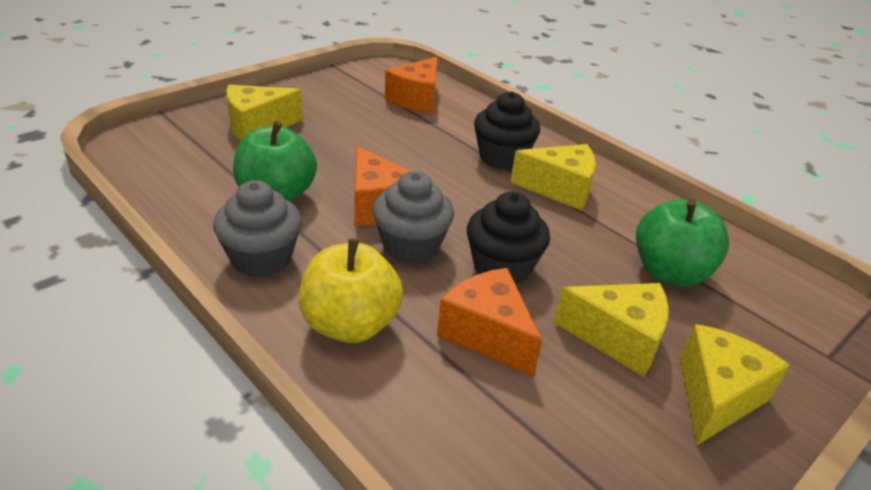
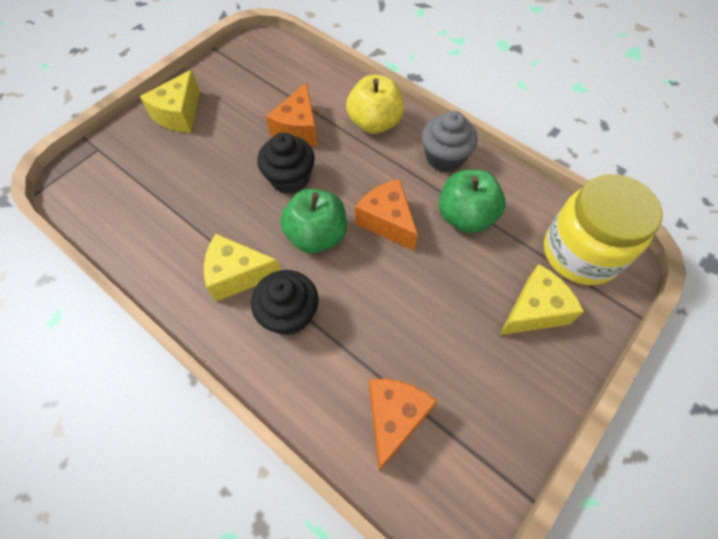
camera: 175 degrees right, 25 degrees up
grey cupcake [372,171,454,264] -> none
orange cheese [437,268,542,377] -> orange cheese turned 60 degrees clockwise [266,82,318,146]
yellow cheese [554,283,669,377] -> none
green apple [636,199,729,286] -> green apple moved to [280,189,347,254]
none -> yellow jar [544,174,663,285]

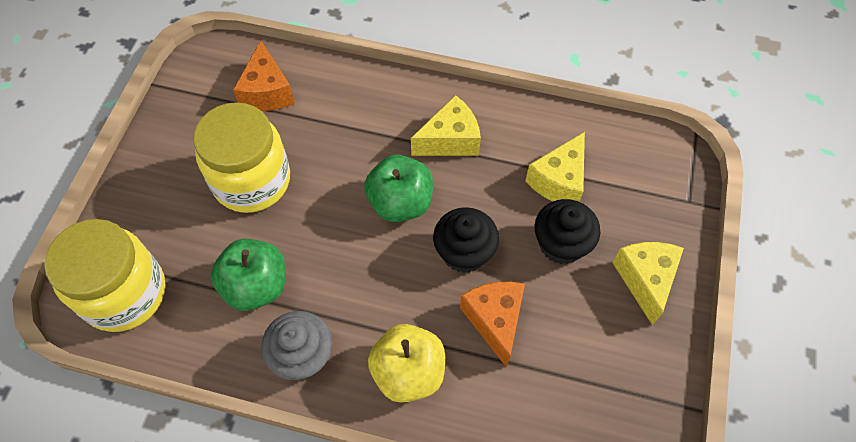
camera: 155 degrees right, 0 degrees up
black cupcake [251,270,318,336] -> black cupcake moved to [535,199,600,264]
orange cheese [355,179,418,251] -> none
yellow cheese [500,264,584,335] -> yellow cheese moved to [525,132,585,202]
none -> yellow jar [194,102,290,213]

